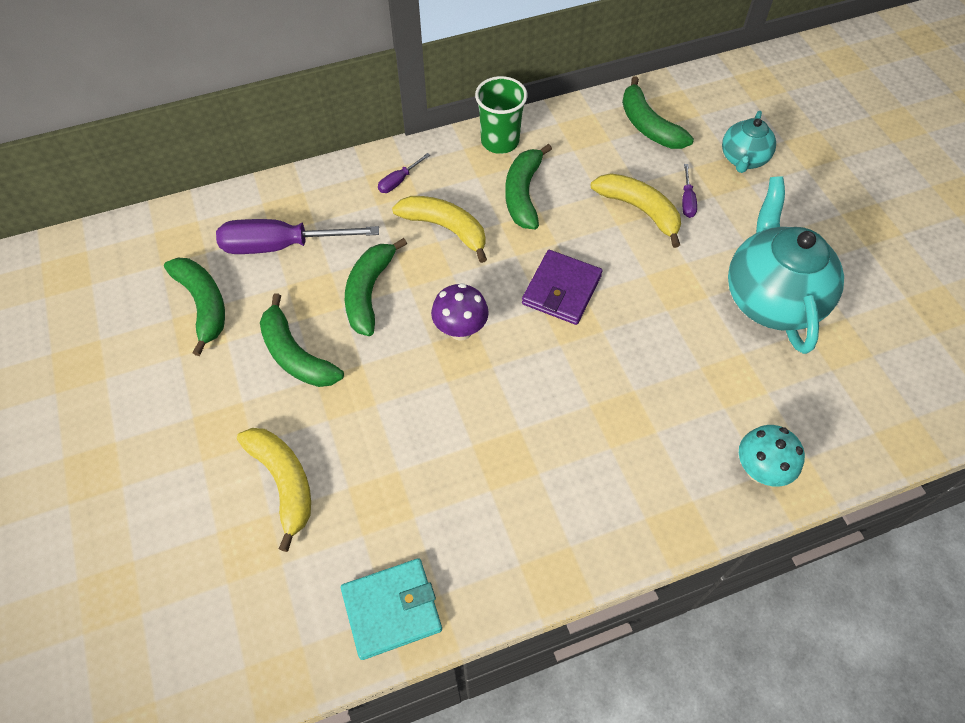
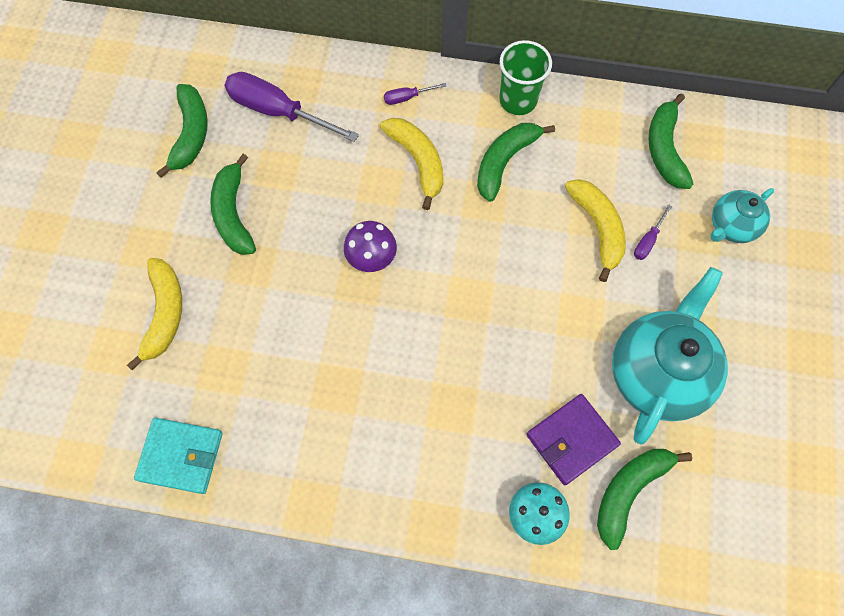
camera: 30 degrees right, 10 degrees up
green banana [345,238,407,336] -> green banana moved to [597,449,692,550]
purple wallet [522,250,602,325] -> purple wallet moved to [526,394,621,485]

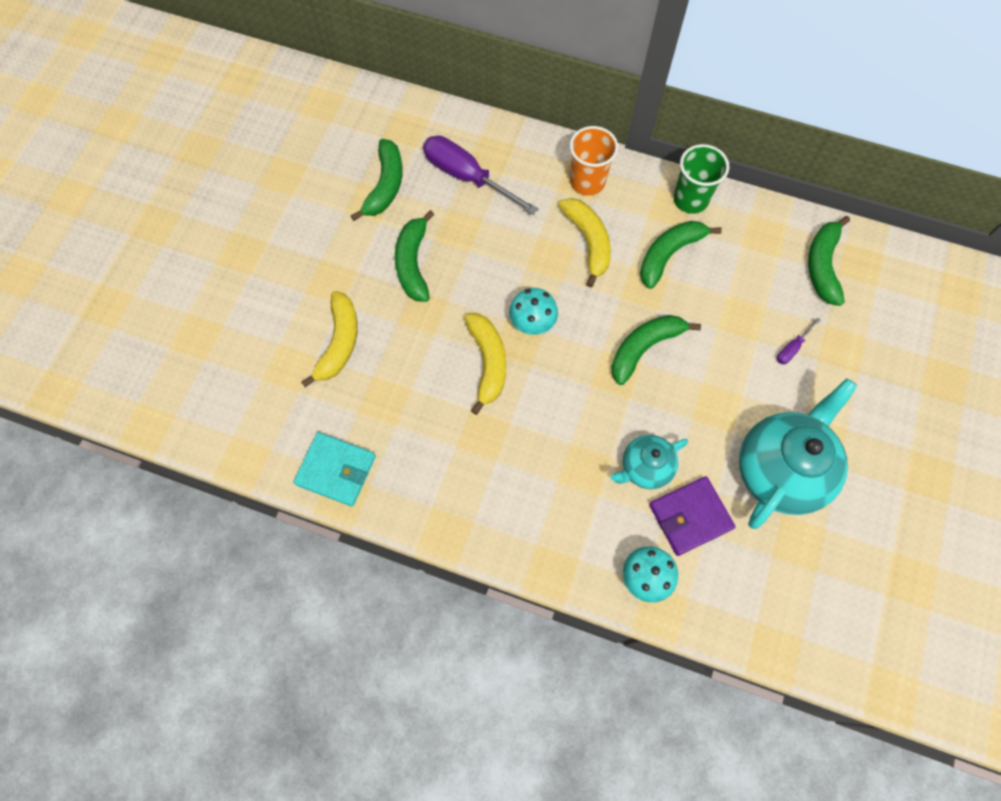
camera: 10 degrees right, 0 degrees up
purple mushroom [344,221,397,272] -> turquoise mushroom [509,288,558,335]
purple screwdriver [384,83,447,105] -> orange cup [570,126,618,196]
yellow banana [565,179,626,282] -> yellow banana moved to [464,314,506,415]
green banana [597,449,692,550] -> green banana moved to [611,315,701,385]
turquoise teapot [710,188,774,243] -> turquoise teapot moved to [611,435,688,489]

